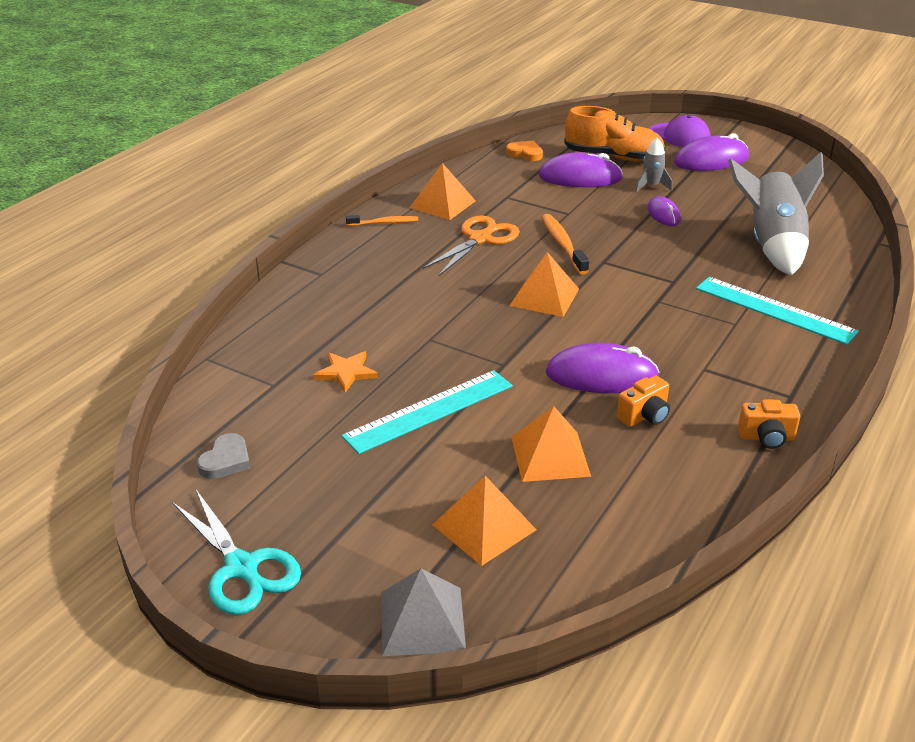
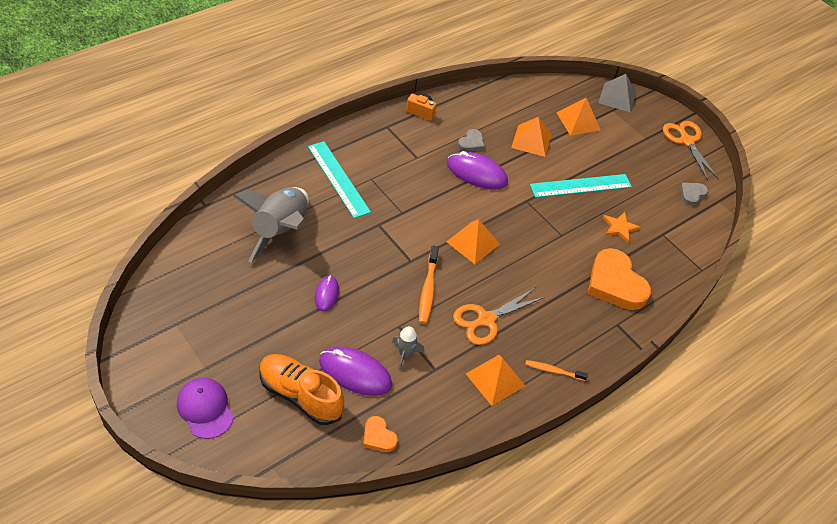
camera: 165 degrees left, 15 degrees up
turquoise scissors [172,490,301,615] -> orange scissors [663,121,719,181]
orange camera [617,376,670,427] -> grey heart [458,129,485,152]
grey rocket [635,138,672,192] -> grey rocket moved to [392,326,424,370]
purple mouse [674,133,749,171] -> none
none -> orange heart [588,248,651,310]

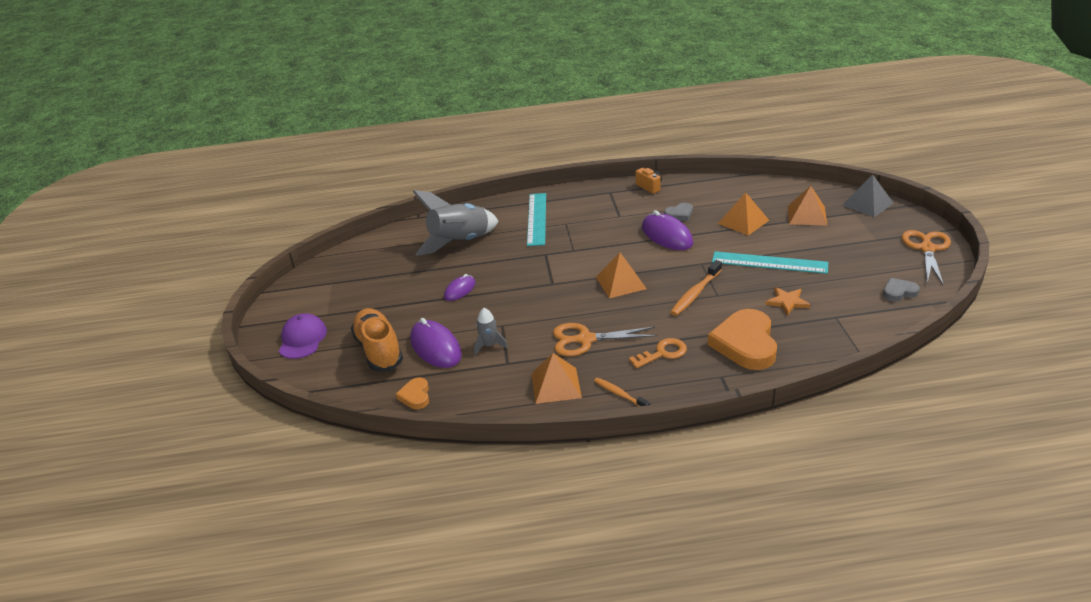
camera: 40 degrees right, 15 degrees down
orange toothbrush [419,246,439,324] -> orange toothbrush moved to [670,260,722,316]
none -> orange key [629,338,687,368]

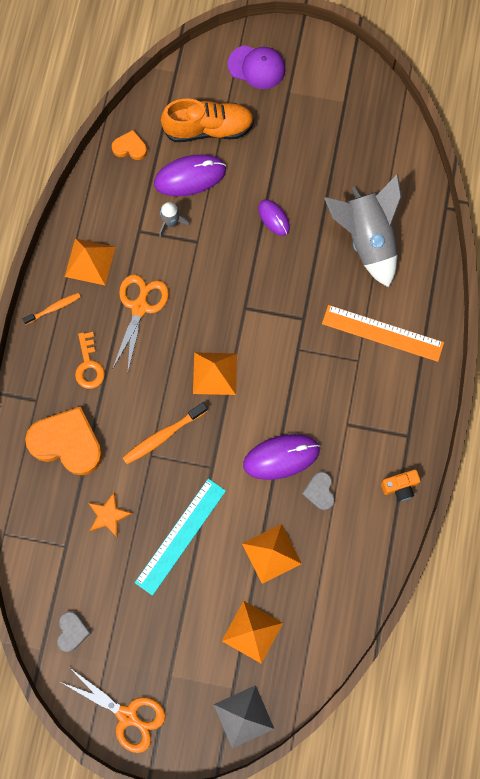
camera: 105 degrees right, 40 degrees up
turquoise ruler [527,193,546,246] -> orange ruler [322,305,444,362]
orange toothbrush [670,260,722,316] -> orange toothbrush turned 90 degrees counterclockwise [122,402,208,465]

